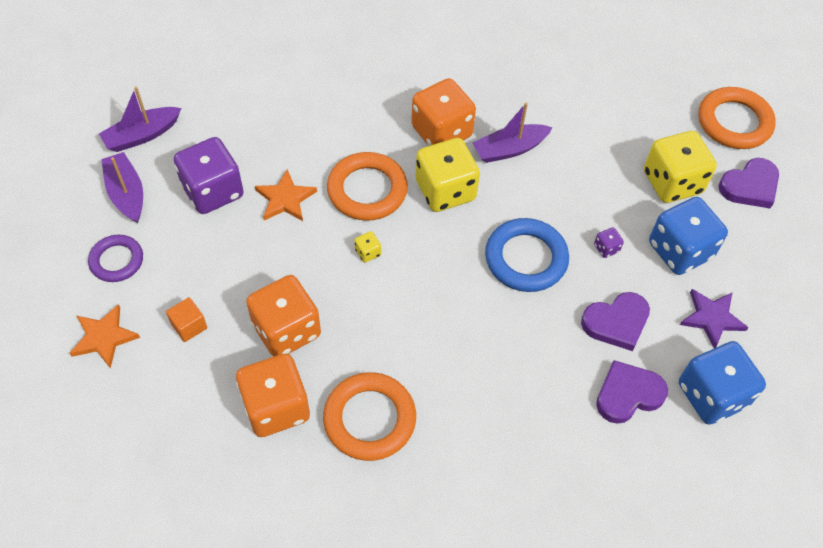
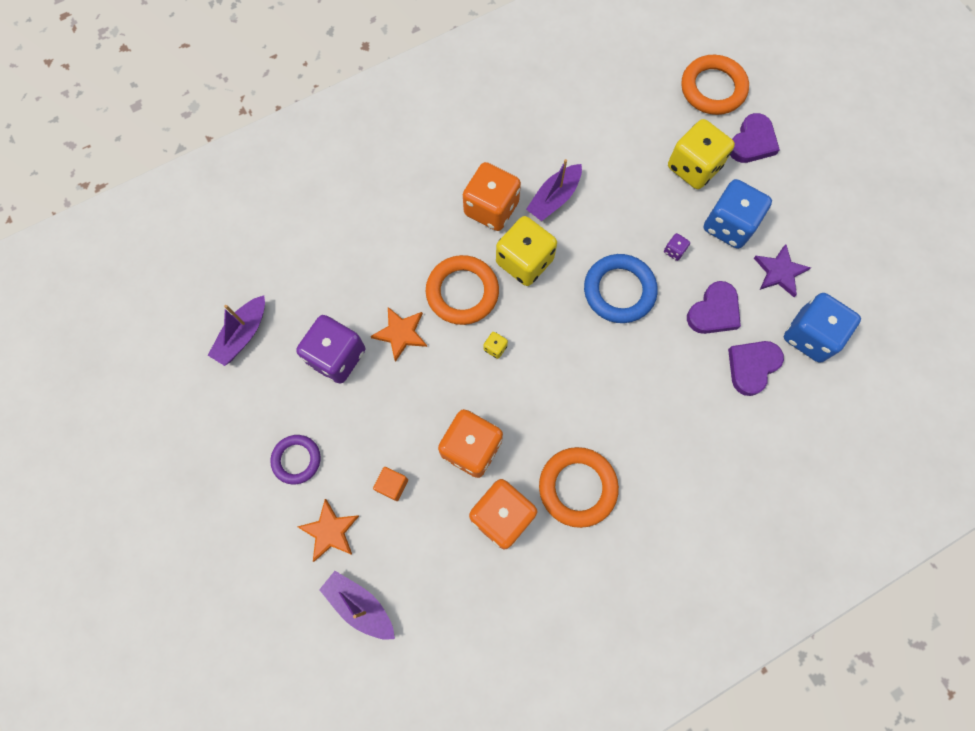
camera: 25 degrees left, 15 degrees up
purple boat [101,152,143,223] -> purple boat moved to [319,571,395,640]

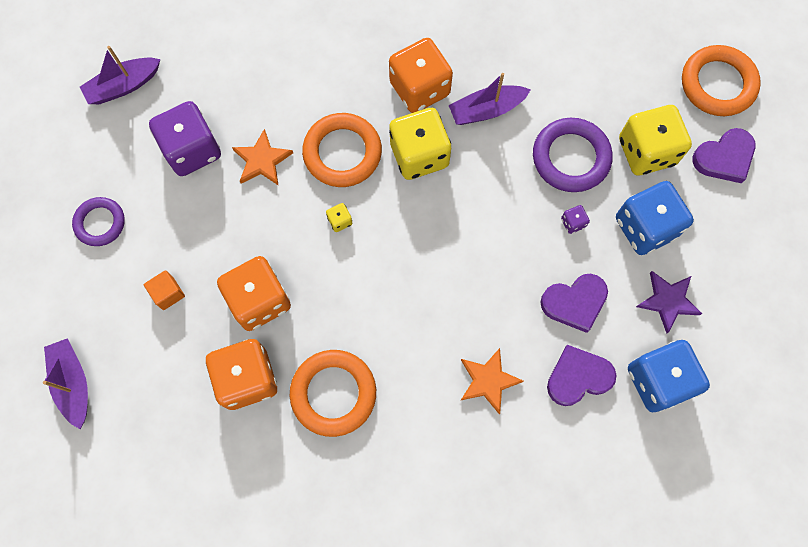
camera: 30 degrees right, 0 degrees up
orange star [298,499,359,562] -> orange star moved to [460,348,524,414]
blue ring [584,254,658,323] -> none
none -> purple ring [533,118,613,192]

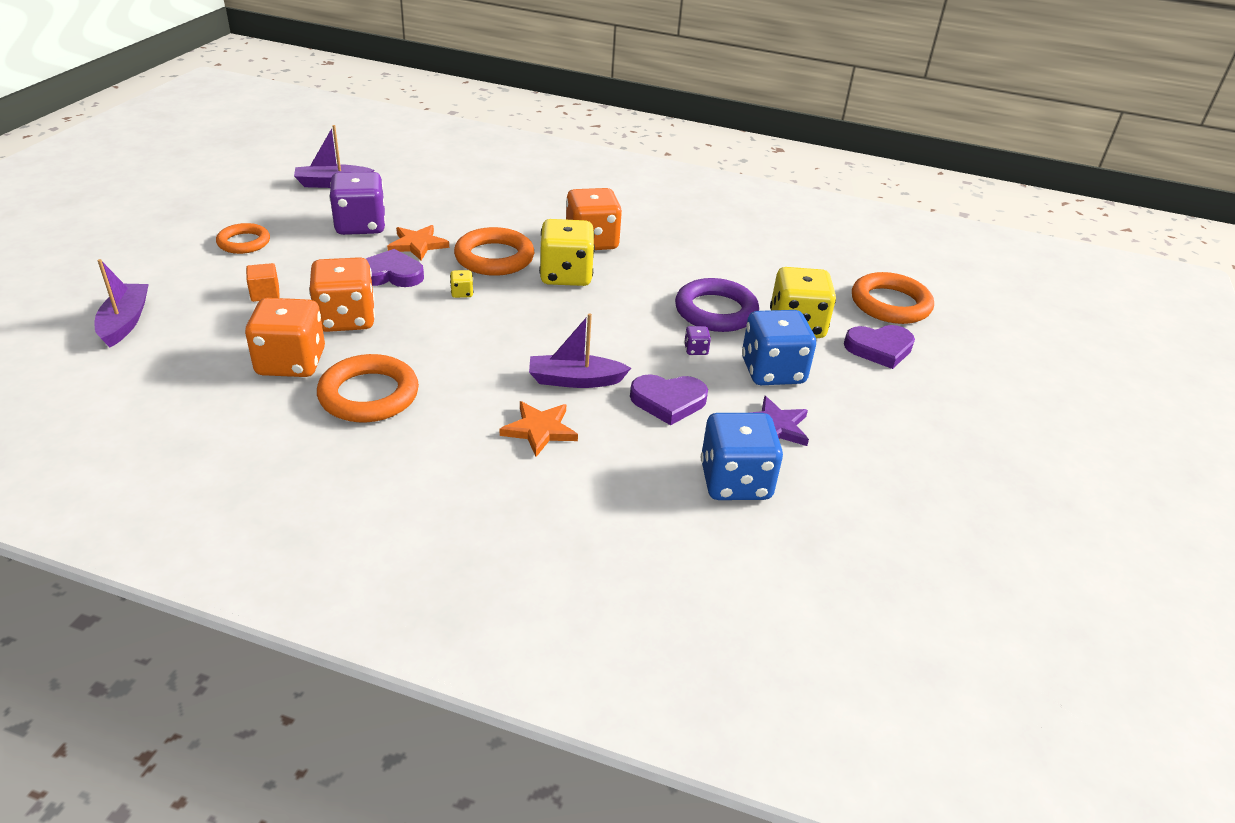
camera: 15 degrees right, 35 degrees down
purple ring [72,197,125,246] -> orange ring [216,223,270,254]
purple boat [449,73,531,125] -> purple boat moved to [529,313,631,388]
purple heart [547,345,617,406] -> purple heart moved to [366,249,424,287]

